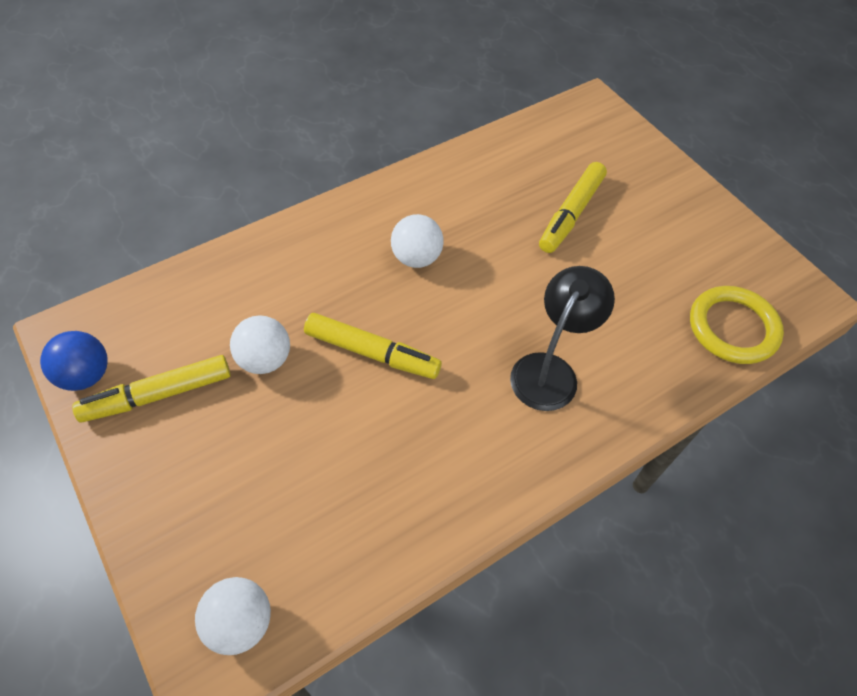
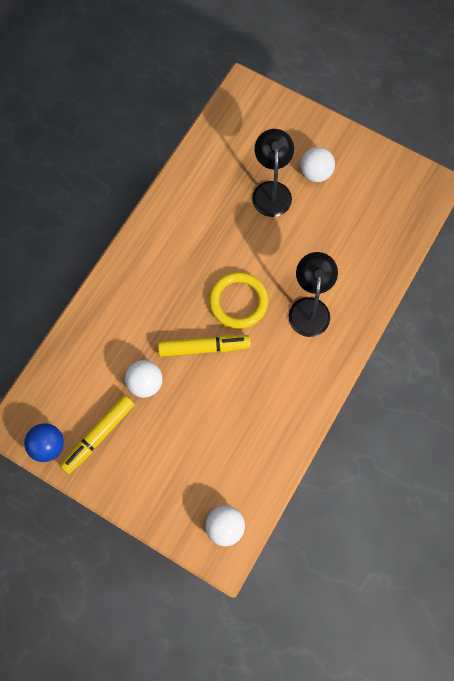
camera: 25 degrees left, 15 degrees up
white ball [391,214,444,268] -> white ball moved to [301,147,335,182]
yellow marker [539,162,607,253] -> black lamp [252,129,294,217]
yellow ring [690,286,784,364] -> yellow ring moved to [209,272,268,329]

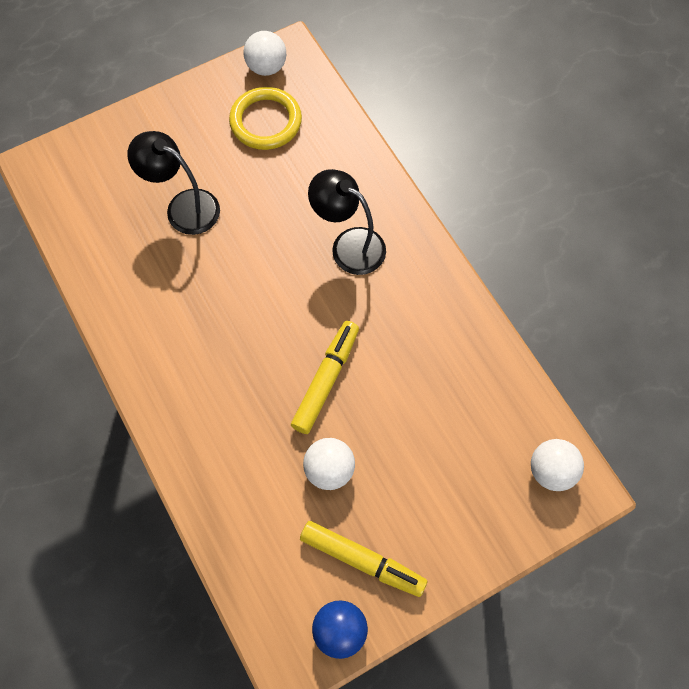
camera: 60 degrees left, 5 degrees down
yellow marker [60,395,135,474] -> yellow marker turned 45 degrees counterclockwise [300,521,427,597]
yellow ring [209,272,268,329] -> yellow ring moved to [229,87,302,150]
white ball [301,147,335,182] -> white ball moved to [243,31,286,76]

